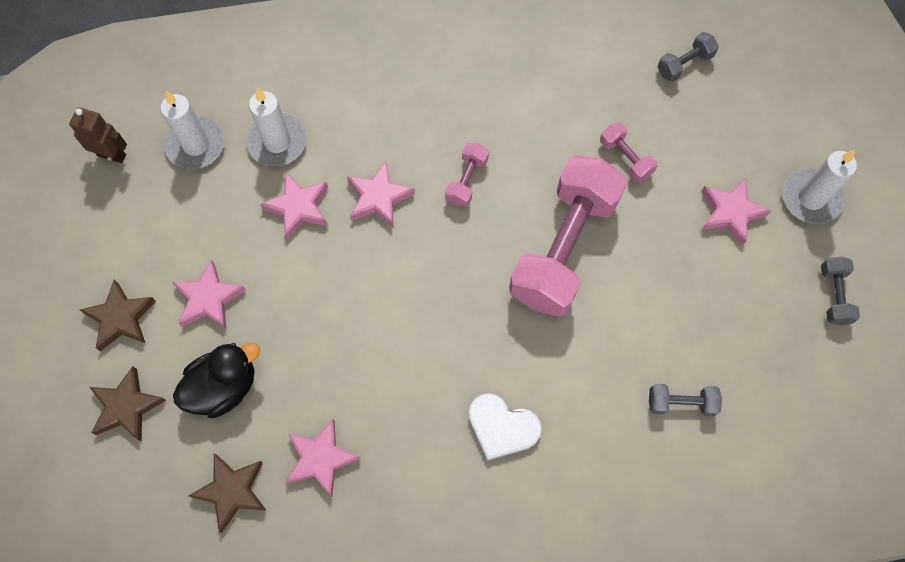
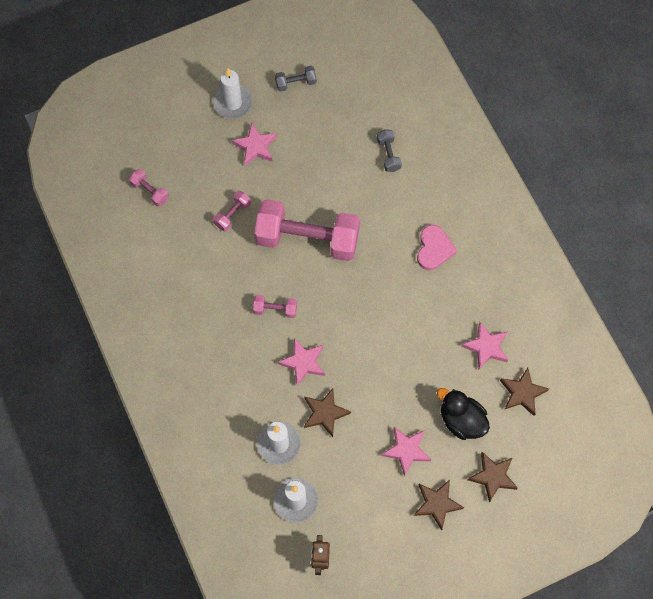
camera: 105 degrees left, 0 degrees up
pink star [260,172,328,240] -> brown star [304,388,351,437]
white heart [468,393,542,461] -> pink heart [417,225,457,270]
grey dumbbell [657,32,719,82] -> pink dumbbell [129,169,169,207]

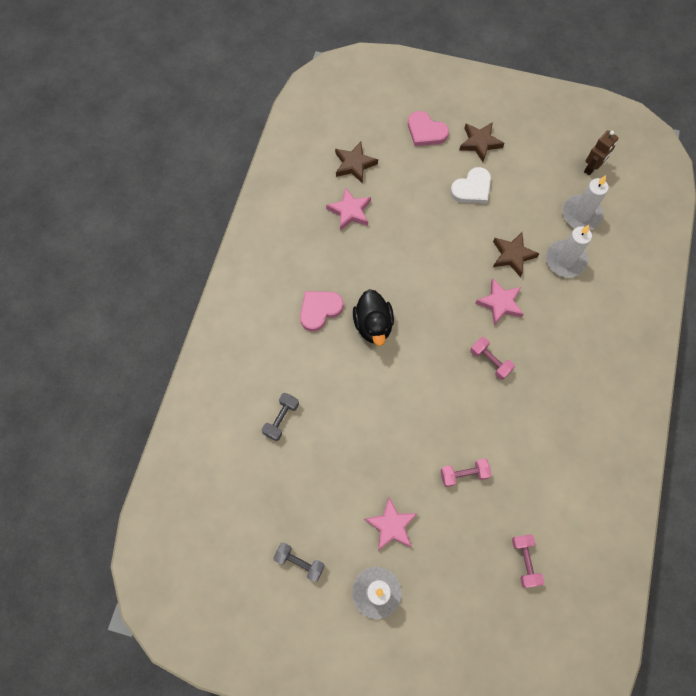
camera: 140 degrees left, 0 degrees up
pink dumbbell [254,199,360,261] -> none
pink star [381,427,431,476] -> white heart [450,167,491,204]
black duck [437,388,490,440] -> black duck moved to [353,289,394,346]
brown star [468,452,518,502] -> pink heart [408,111,449,146]

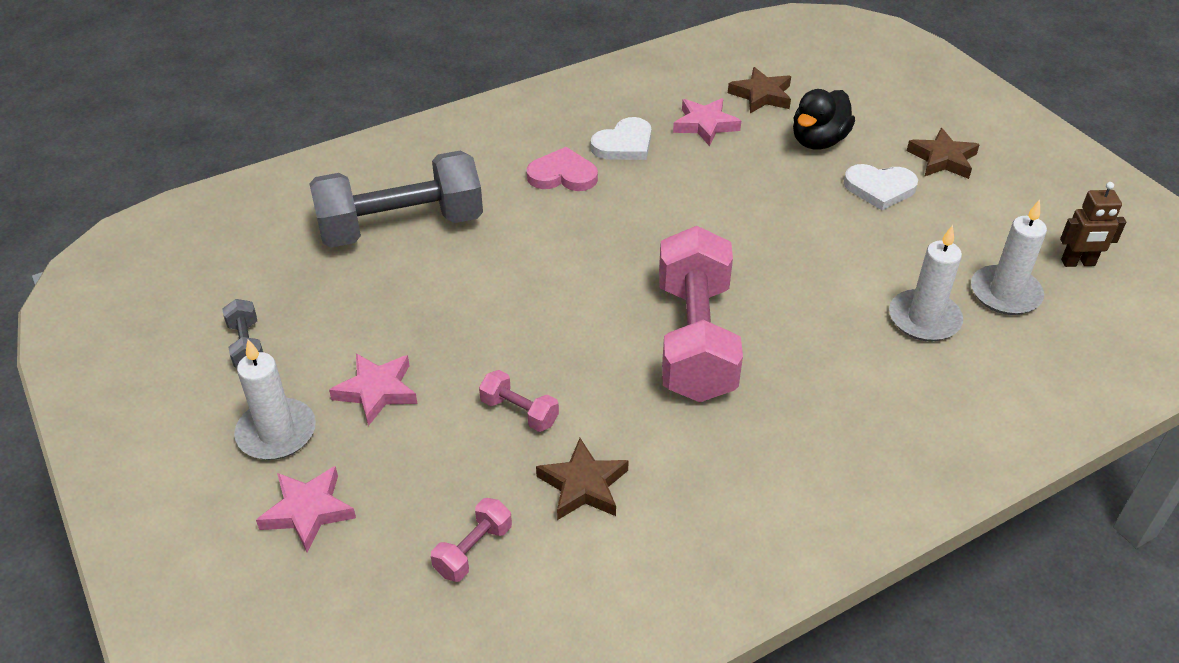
camera: 45 degrees right, 25 degrees down
grey dumbbell [261,393,299,441] -> grey dumbbell [309,151,483,248], size x2.40
black duck [353,289,394,346] -> black duck moved to [793,89,855,149]
pink heart [408,111,449,146] -> none
pink dumbbell [470,337,515,380] -> pink dumbbell [659,226,743,402], size x2.40
pink star [475,279,524,325] -> pink star moved to [256,466,356,553]
brown star [493,232,540,277] -> brown star moved to [536,438,629,520]
none -> white heart [591,117,651,160]

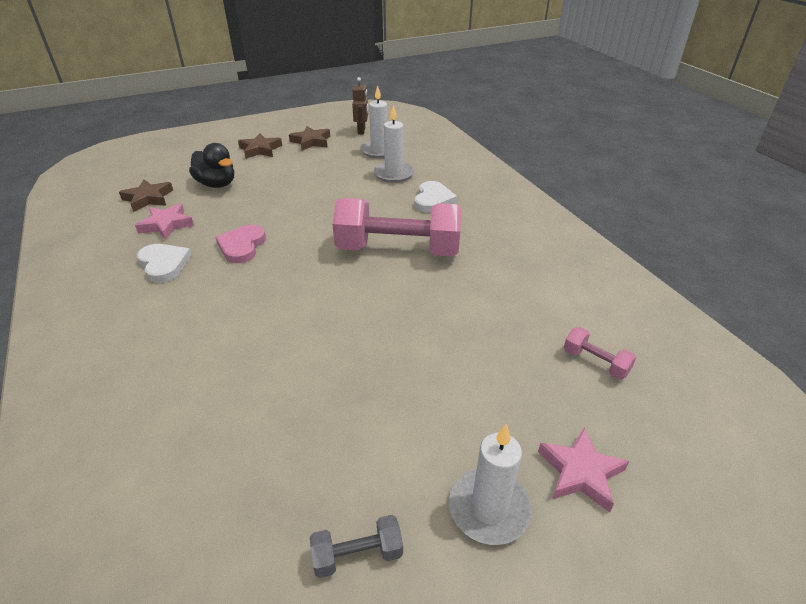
camera: 85 degrees left, 5 degrees down
grey dumbbell [309,151,483,248] -> none
pink star [329,353,417,426] -> none
pink dumbbell [479,370,559,432] -> none
pink heart [527,147,598,191] -> pink heart moved to [215,225,266,263]
brown star [536,438,629,520] -> brown star moved to [289,126,330,151]
white heart [844,164,918,210] -> white heart moved to [414,181,457,212]

